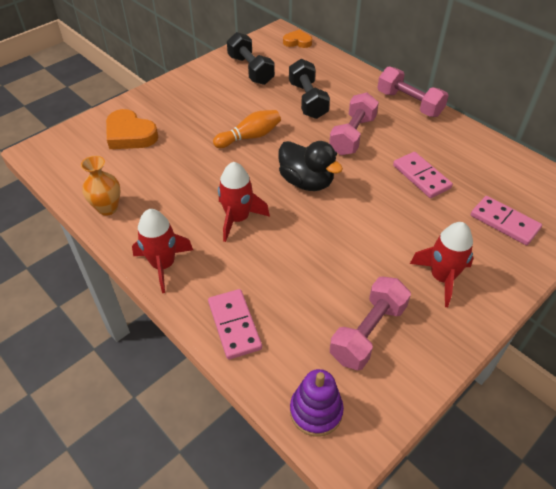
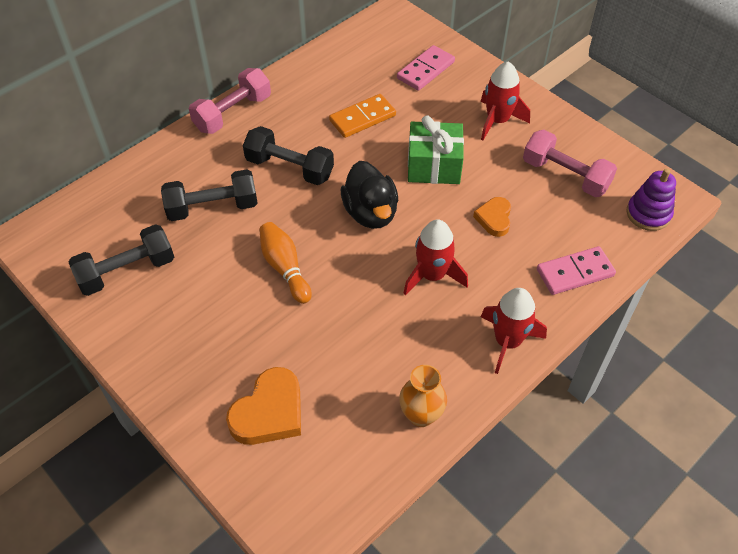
camera: 90 degrees left, 5 degrees up
black duck [278,141,343,191] -> black duck turned 120 degrees clockwise [341,161,398,229]
orange heart [283,30,312,48] -> orange heart moved to [473,197,511,237]
pink dumbbell [329,93,379,155] -> black dumbbell [243,126,334,185]
pink domino [393,152,453,198] -> orange domino [329,94,396,138]
none -> green gift [408,116,464,184]

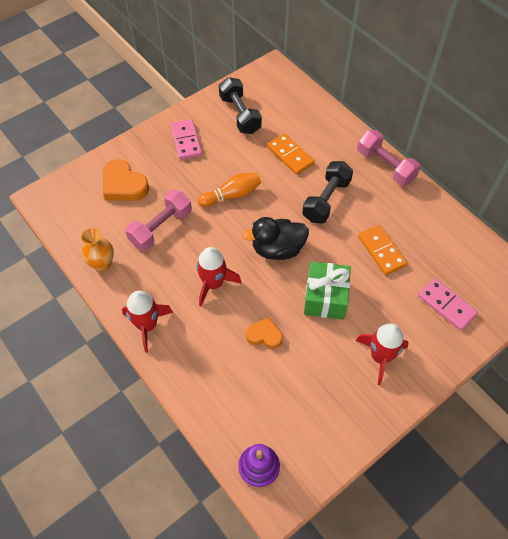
camera: 95 degrees right, 5 degrees up
black dumbbell [161,169,258,221] -> orange domino [267,133,314,175]
pink dumbbell [523,130,617,197] -> pink dumbbell moved to [125,190,192,251]
pink domino [537,246,616,295] -> pink domino moved to [171,119,202,160]

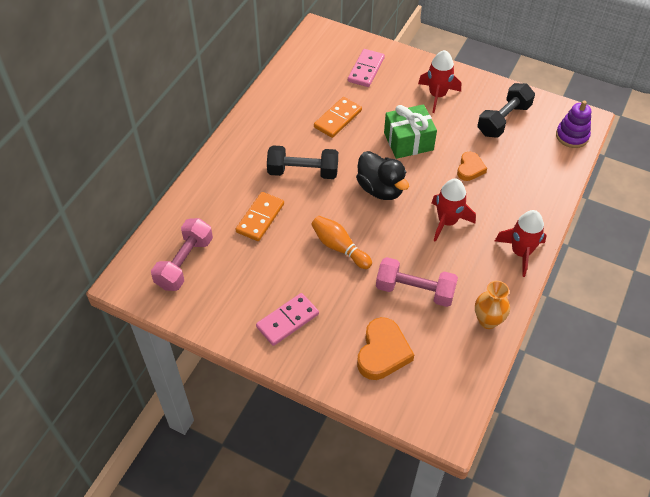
camera: 115 degrees left, 5 degrees down
black dumbbell [219,77,262,134] -> black dumbbell moved to [478,83,535,138]
orange heart [246,317,282,349] -> orange heart turned 150 degrees counterclockwise [457,152,487,181]
pink dumbbell [357,130,421,186] -> pink dumbbell moved to [151,218,213,291]

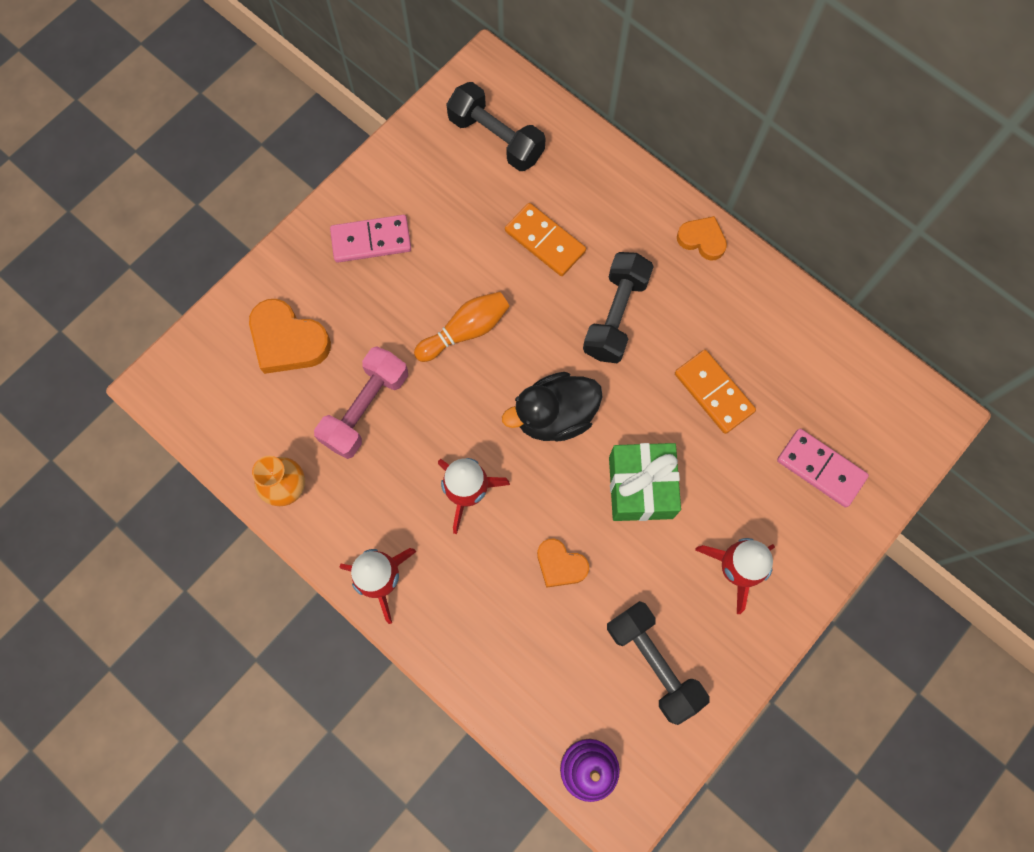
camera: 105 degrees right, 20 degrees up
pink dumbbell [151,218,213,291] -> black dumbbell [446,82,546,171]
pink domino [256,293,319,346] -> pink domino turned 75 degrees counterclockwise [330,215,411,263]
none -> orange heart [677,216,727,261]

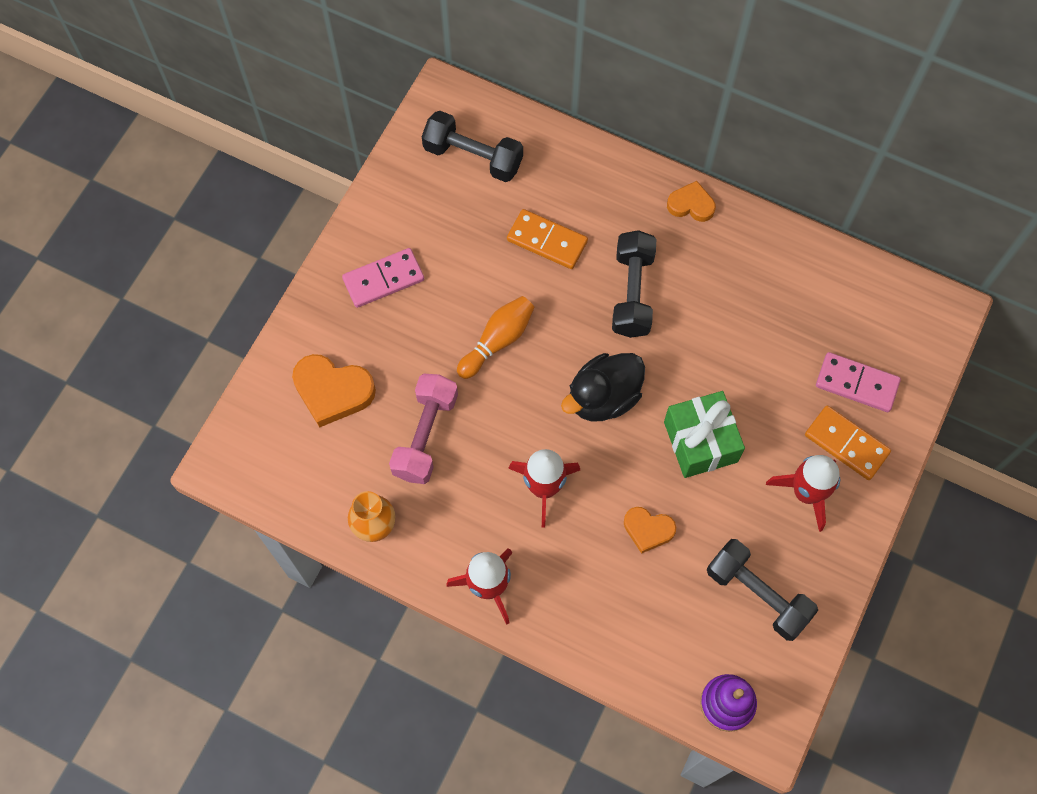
camera: 15 degrees left, 5 degrees down
orange domino [675,350,756,434] -> orange domino moved to [805,405,891,480]

